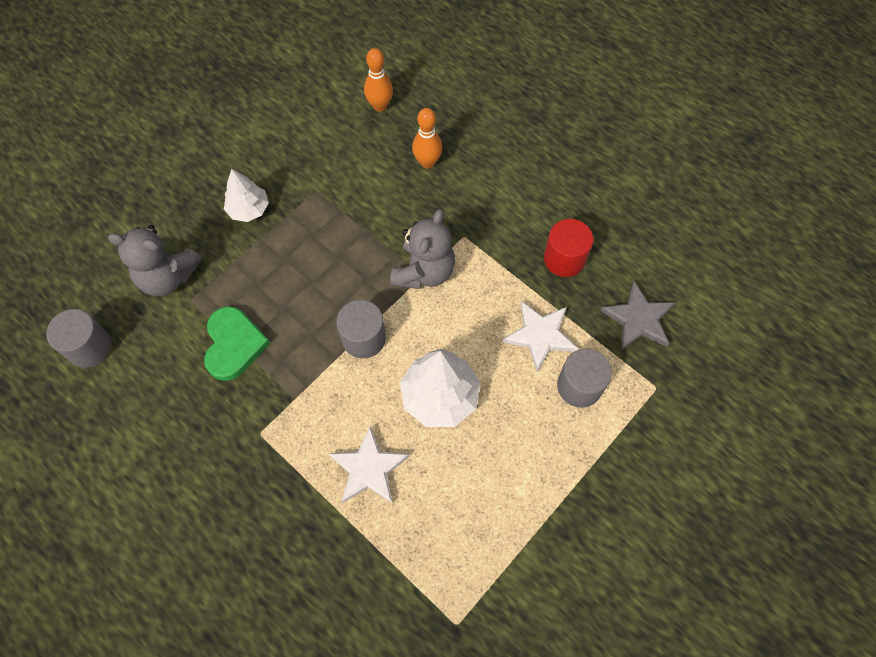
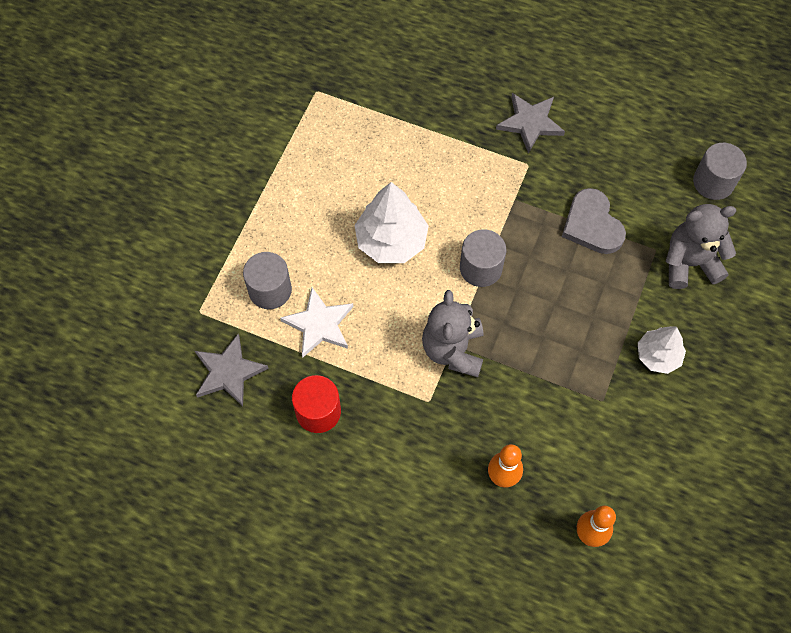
camera: 160 degrees right, 0 degrees up
green heart [204,306,270,381] -> grey heart [562,188,626,254]
white star [329,427,409,503] -> none
none -> grey star [496,93,565,154]

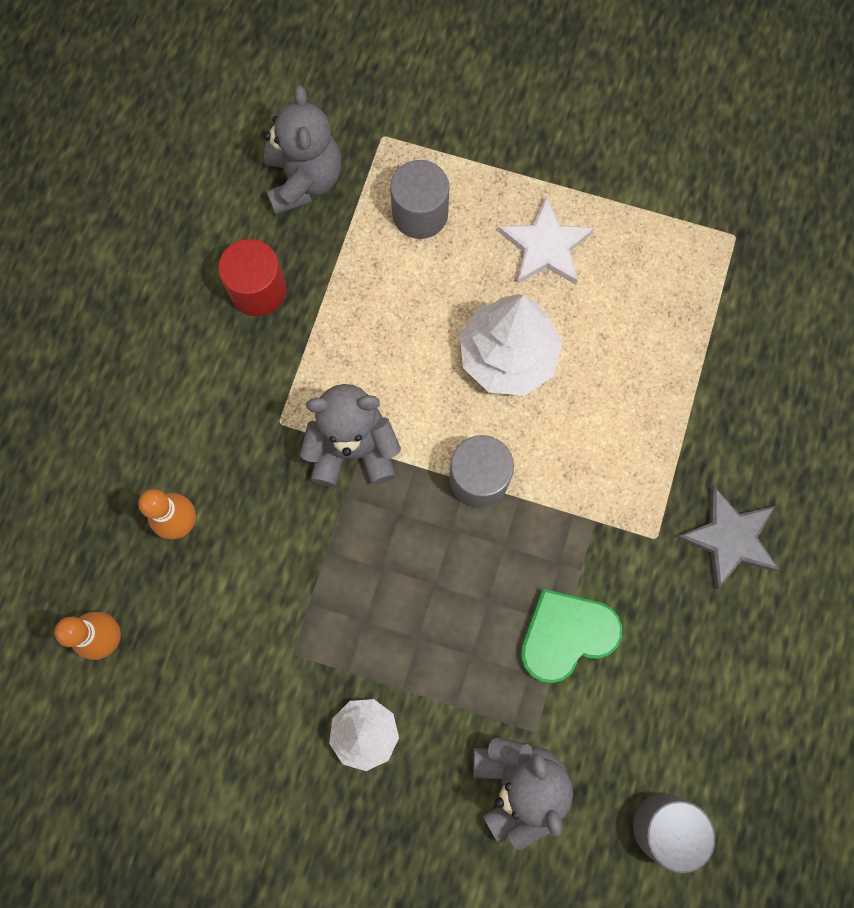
camera: 85 degrees right, 10 degrees up
grey star [195,334,269,407] -> grey teddy bear [264,85,341,215]
white star [280,287,353,358] -> white star moved to [498,196,595,285]
grey heart [562,188,626,254] -> green heart [520,589,622,683]

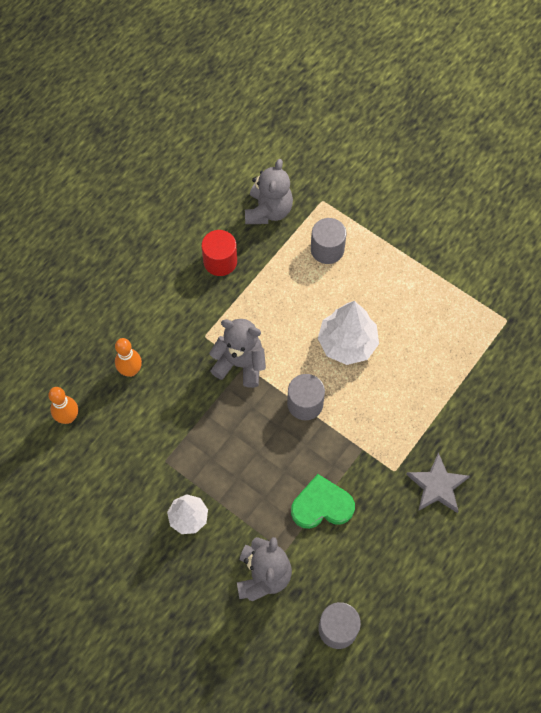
camera: 20 degrees right, 10 degrees down
white star [498,196,595,285] -> none

